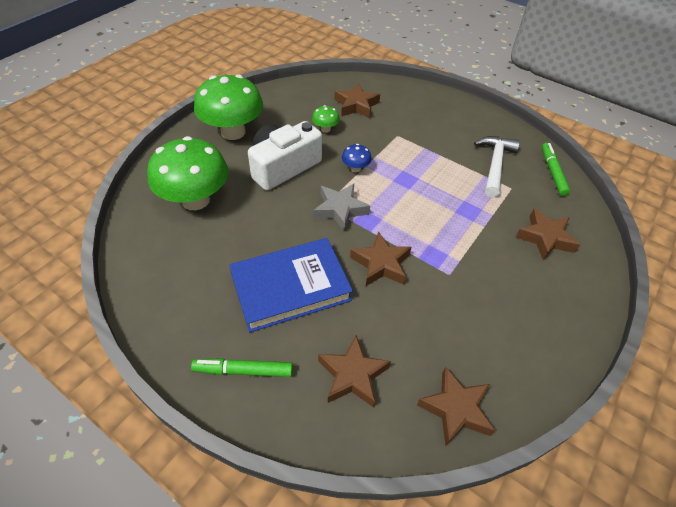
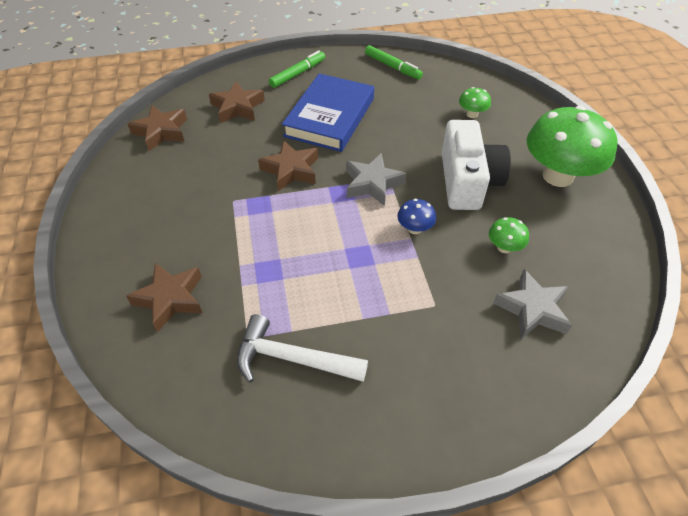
camera: 135 degrees right, 0 degrees up
green mushroom [147,136,228,210] -> green mushroom [459,87,491,118], size x0.43
brown star [335,84,380,118] -> grey star [493,269,572,339]
white hammer [474,136,520,198] -> white hammer turned 135 degrees clockwise [237,314,368,383]
green marker [542,143,570,196] -> green marker moved to [365,45,423,80]

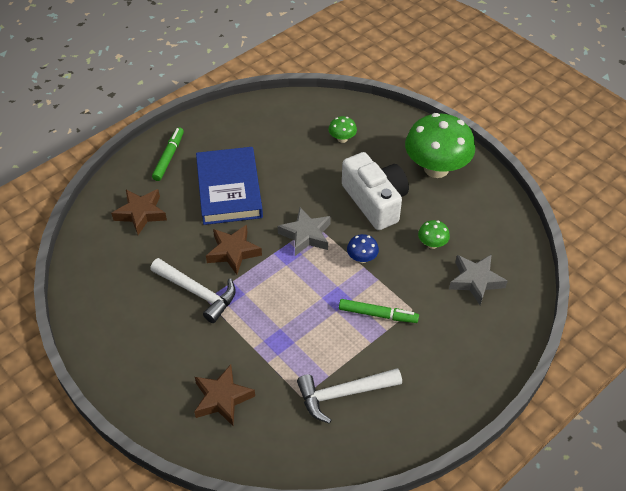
camera: 30 degrees left, 0 degrees up
brown star [128,105,187,151] -> none
green marker [365,45,423,80] -> green marker moved to [339,299,419,323]
none -> white hammer [150,258,236,323]

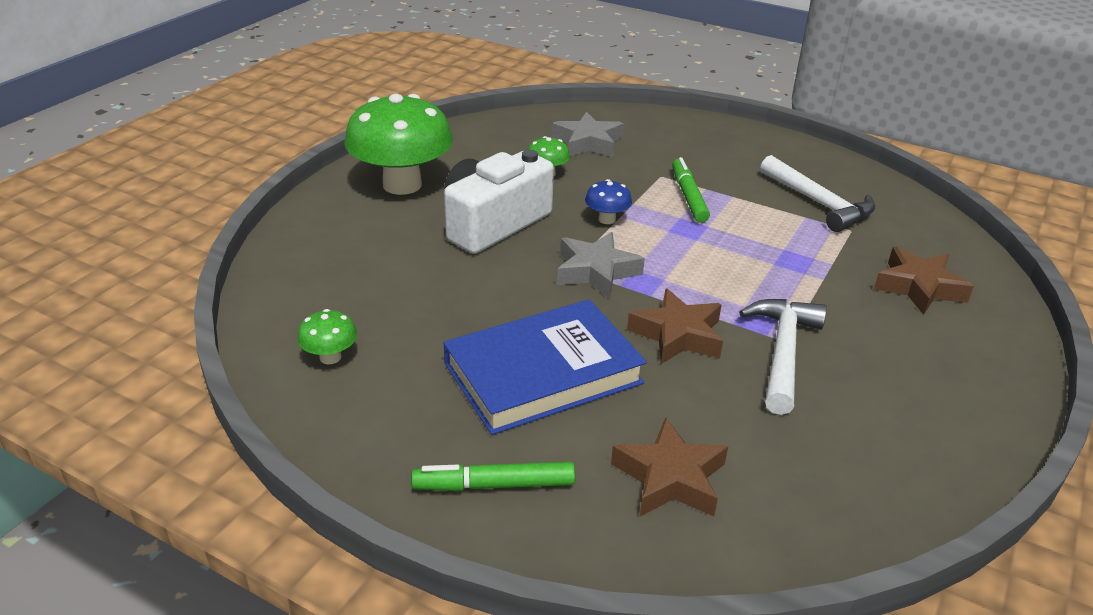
camera: 110 degrees left, 15 degrees down
green mushroom [329,116,357,143] -> green mushroom moved to [297,309,357,364]

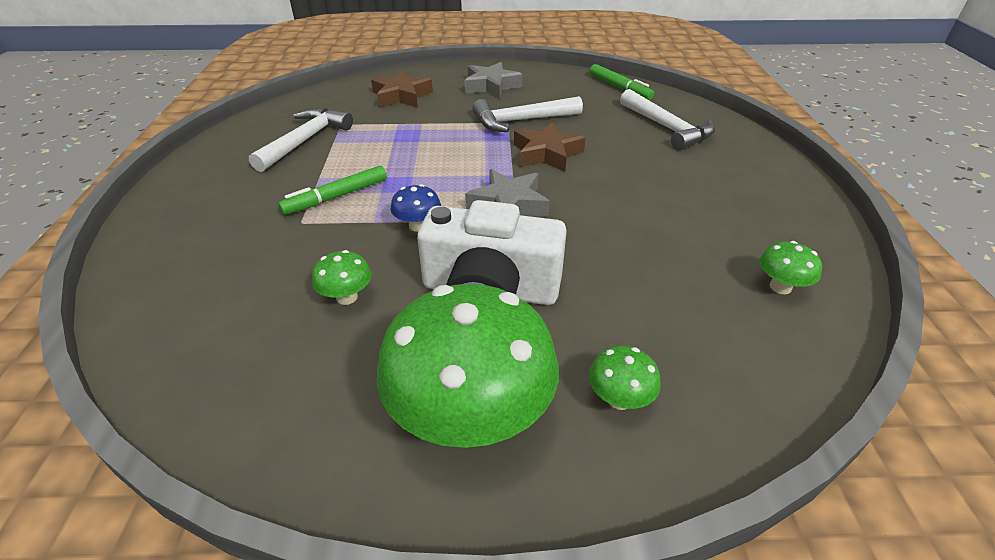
camera: 120 degrees left, 5 degrees up
green marker [411,462,575,491] -> green marker moved to [590,64,654,100]
blue book [443,299,647,435] -> none
grey star [552,112,624,157] -> grey star moved to [464,62,523,99]
brown star [611,417,728,516] -> white hammer [620,89,715,150]
none -> green mushroom [589,346,661,410]

